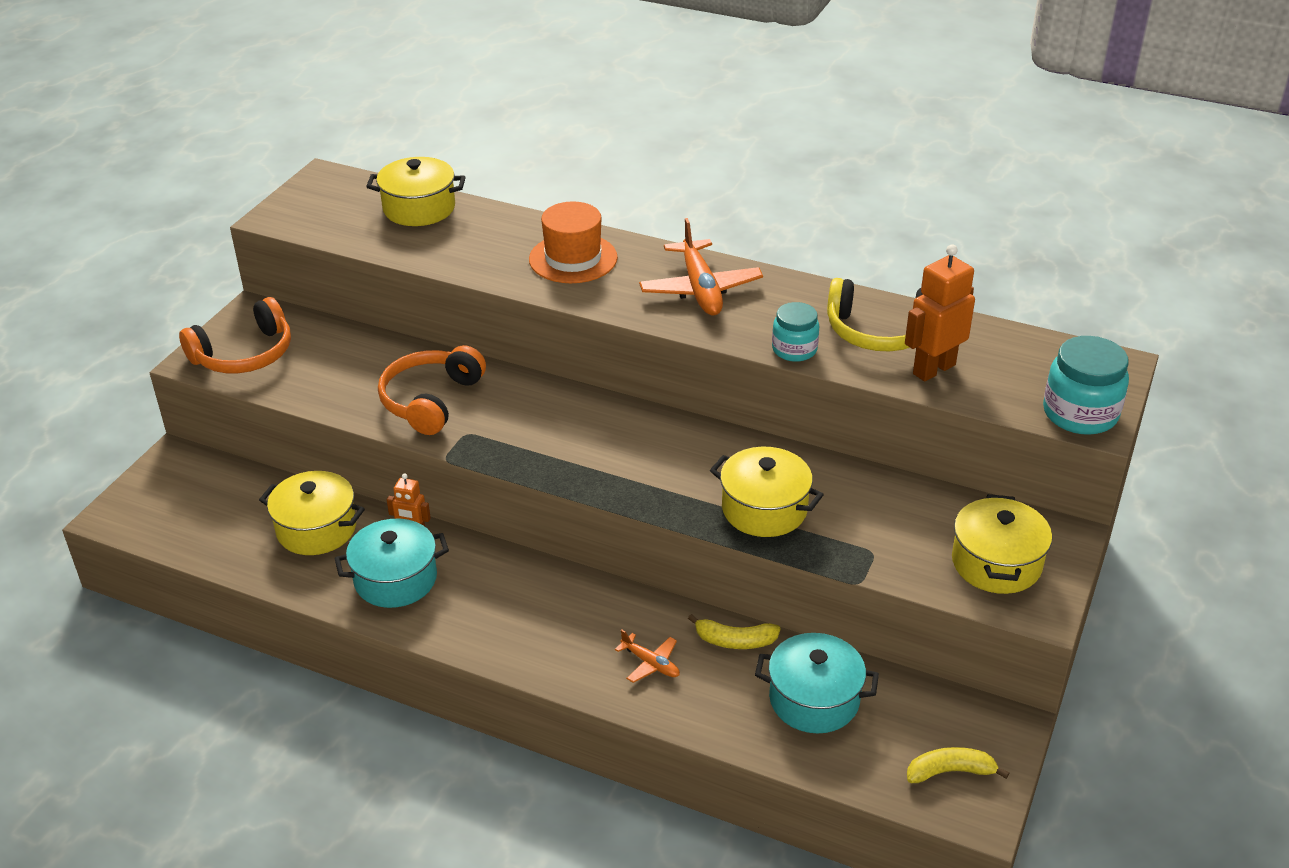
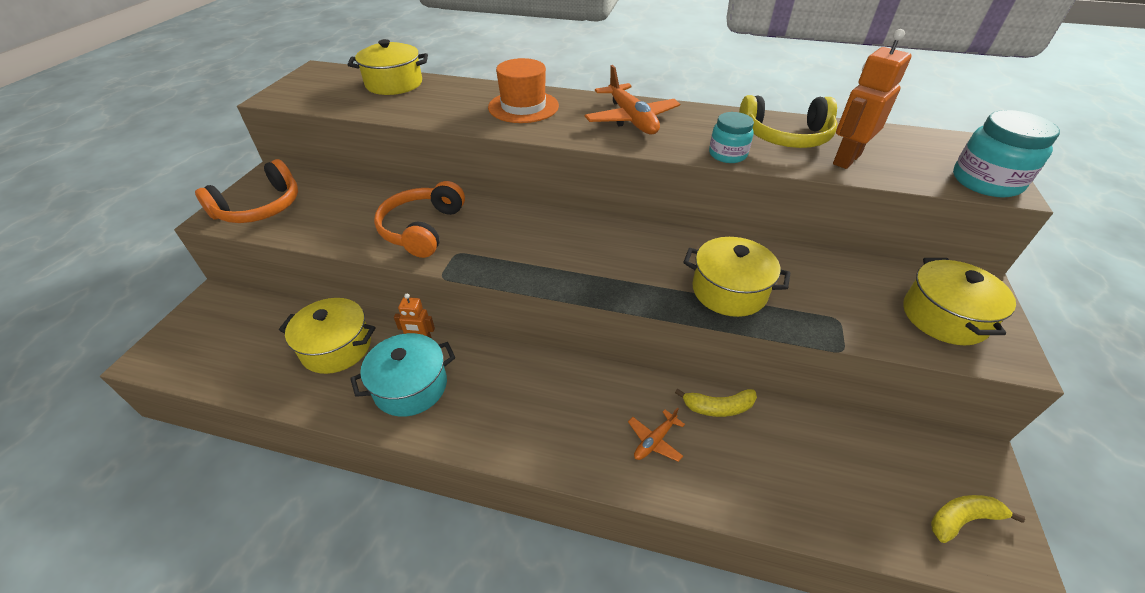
camera: 10 degrees left, 5 degrees up
orange plane [615,630,680,683] -> orange plane turned 105 degrees clockwise [628,408,685,462]
turquoise pot [755,633,879,733] -> none

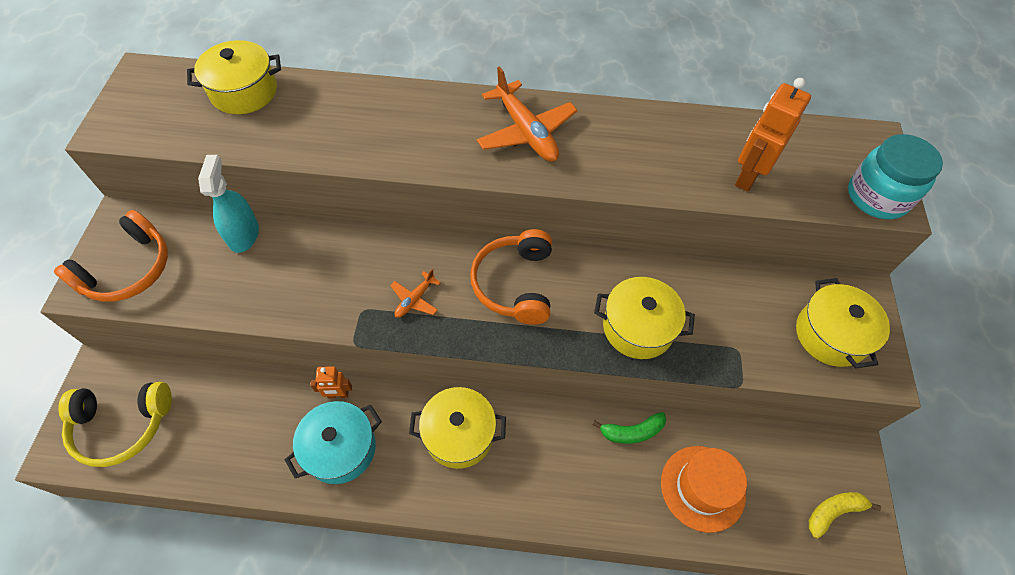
camera: 10 degrees left, 15 degrees up
yellow pot [279,298,376,374] -> yellow pot moved to [409,387,506,469]
orange headphones [374,181,465,258] -> orange headphones moved to [470,229,552,325]
orange hat [488,58,559,123] -> orange hat moved to [661,446,747,533]
orange plane [628,408,685,462] -> orange plane moved to [390,269,441,318]
yellow banana [675,389,757,417] -> green banana [592,412,666,444]
turquoise jar [709,112,754,163] -> none
yellow headphones [739,95,838,148] -> yellow headphones moved to [58,382,172,467]
none -> turquoise spray bottle [198,155,259,253]

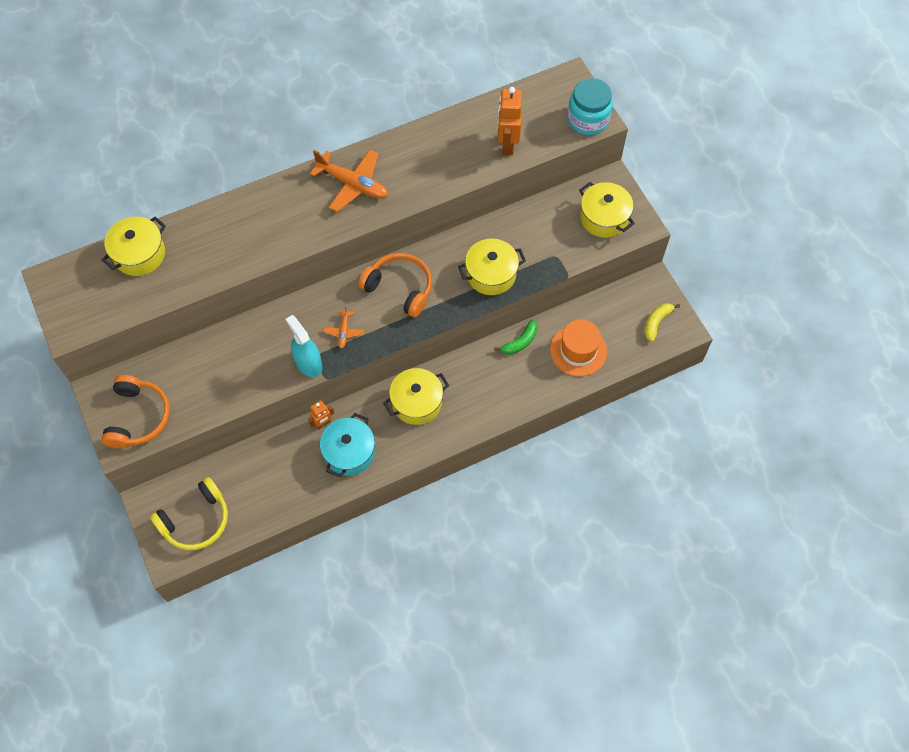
camera: 30 degrees left, 5 degrees up
turquoise spray bottle [198,155,259,253] -> turquoise spray bottle moved to [286,315,322,377]
orange headphones [470,229,552,325] -> orange headphones turned 150 degrees clockwise [358,253,432,317]

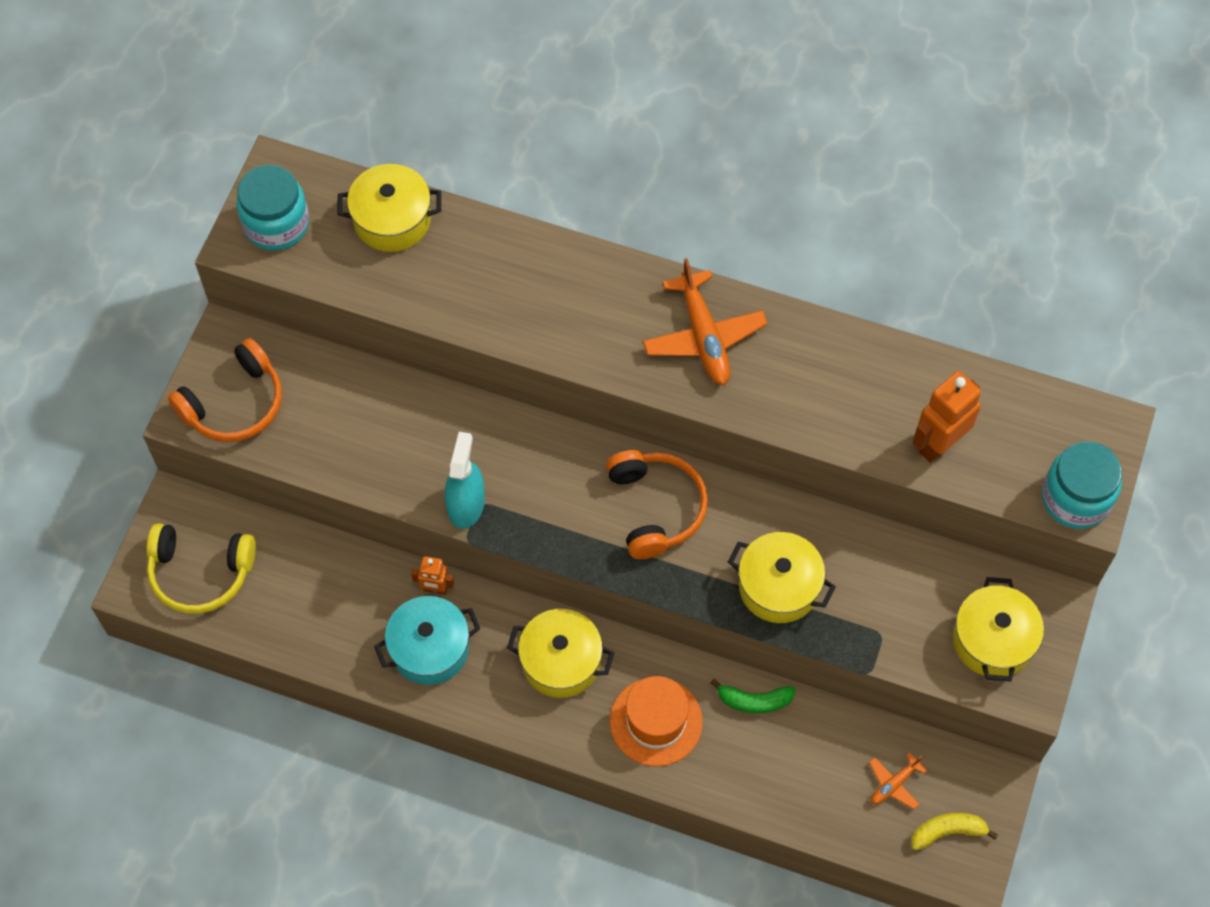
camera: 45 degrees right, 0 degrees up
orange plane [323,306,364,349] -> orange plane moved to [869,752,927,809]
orange hat [550,320,607,376] -> orange hat moved to [610,676,703,766]
none -> turquoise jar [236,164,309,251]

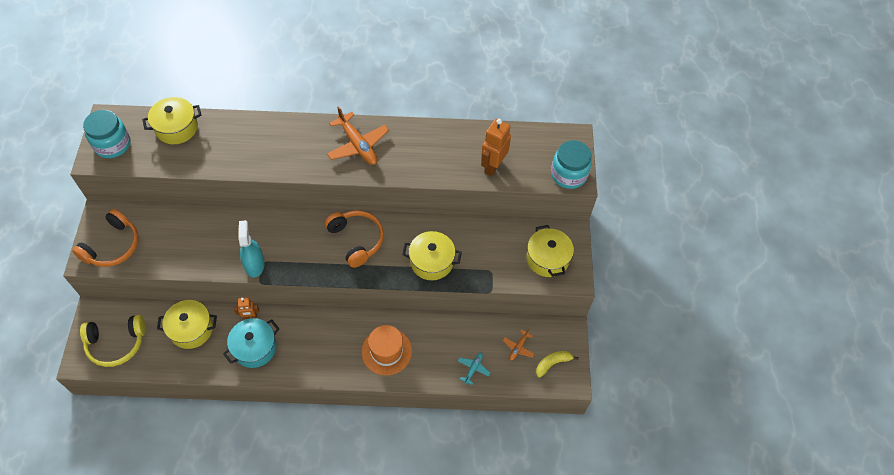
camera: 20 degrees left, 5 degrees down
yellow pot [507,609,614,698] -> yellow pot moved to [157,300,217,349]
green banana [710,679,796,713] -> none
none -> turquoise plane [458,352,490,385]

